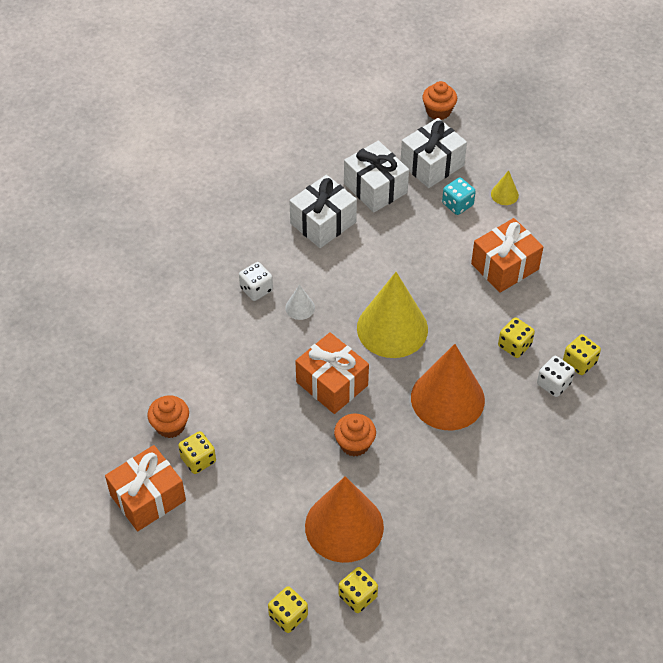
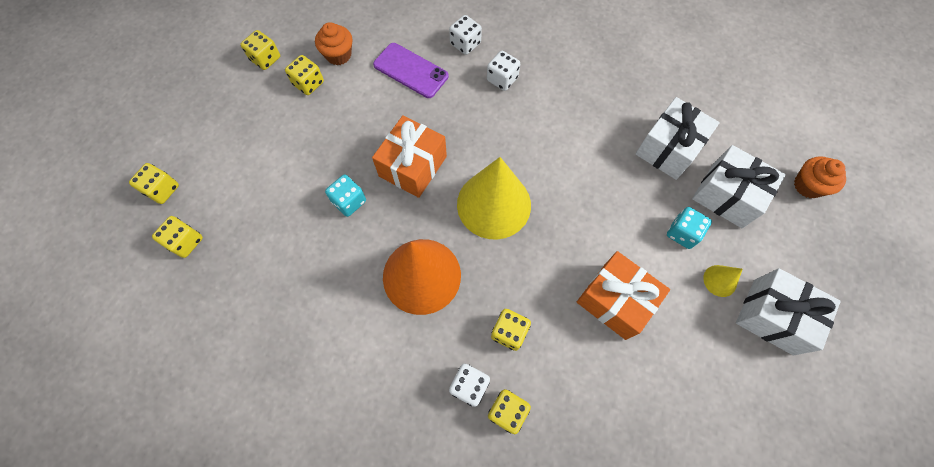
camera: 75 degrees right, 15 degrees up
orange gift [105,445,186,531] -> yellow dice [240,30,280,70]
white cone [285,284,315,320] -> none
white gift [289,175,357,248] -> white gift moved to [736,268,841,355]
orange cone [305,476,384,563] -> none
orange cupcake [334,413,376,457] -> turquoise dice [325,175,366,217]
none -> purple phone [373,43,449,98]
none -> white dice [449,15,482,55]

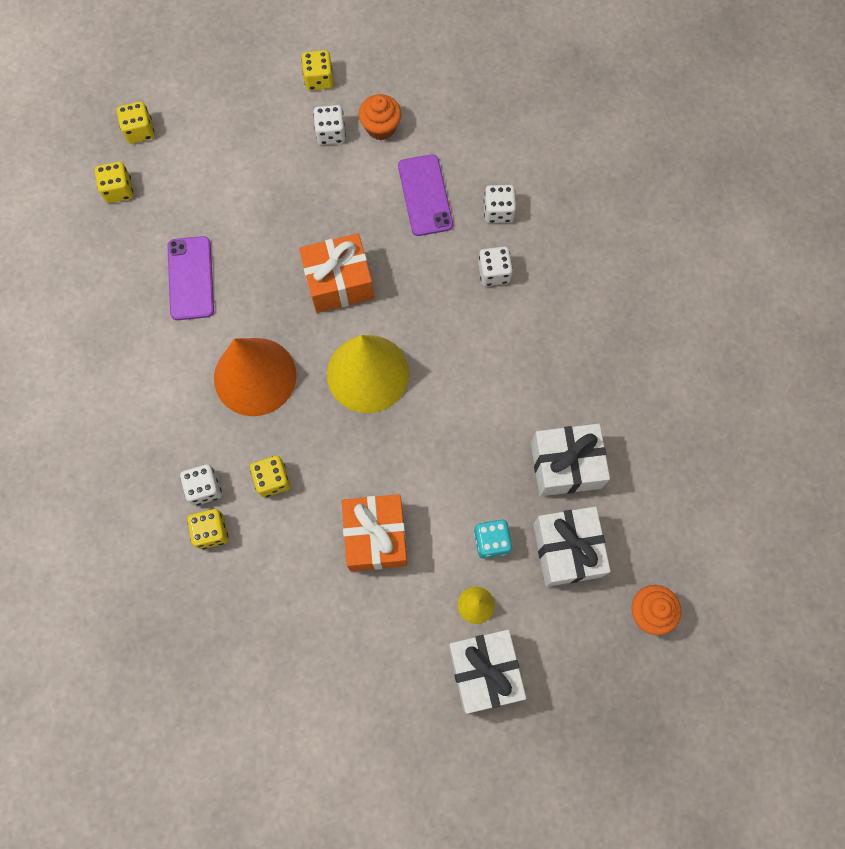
camera: 45 degrees right, 5 degrees up
yellow dice [285,55,324,95] -> white dice [313,105,346,145]
turquoise dice [325,175,366,217] -> none
none -> purple phone [167,236,214,320]

